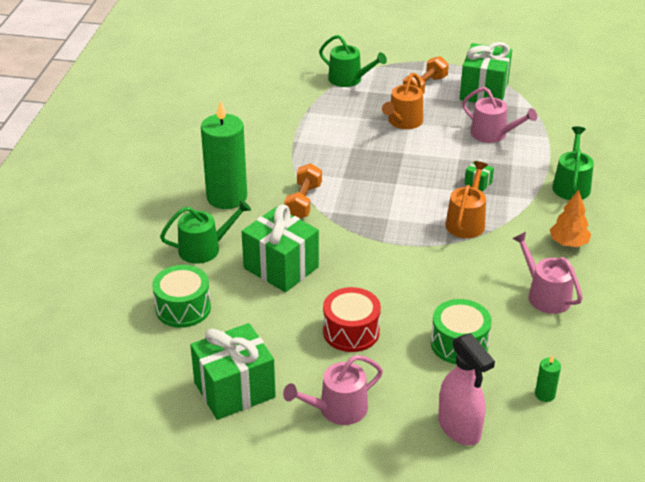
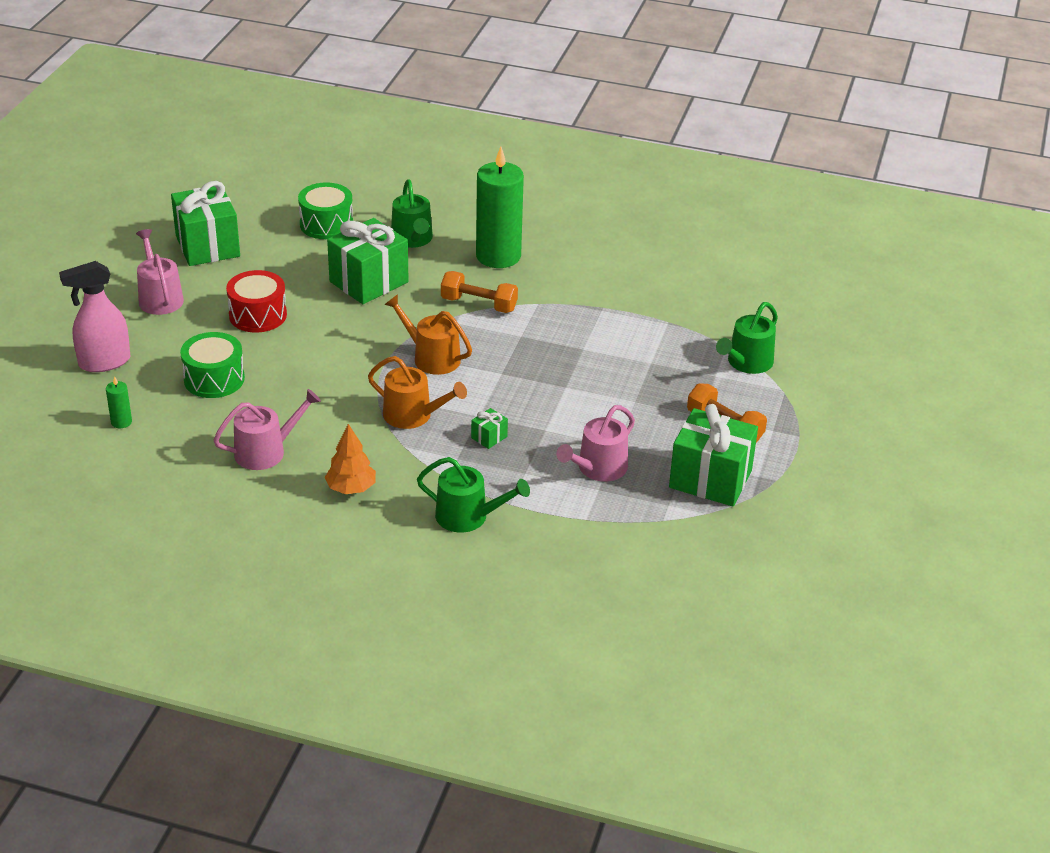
camera: 95 degrees right, 0 degrees up
orange watering can [382,73,423,129] -> orange watering can moved to [384,294,472,375]

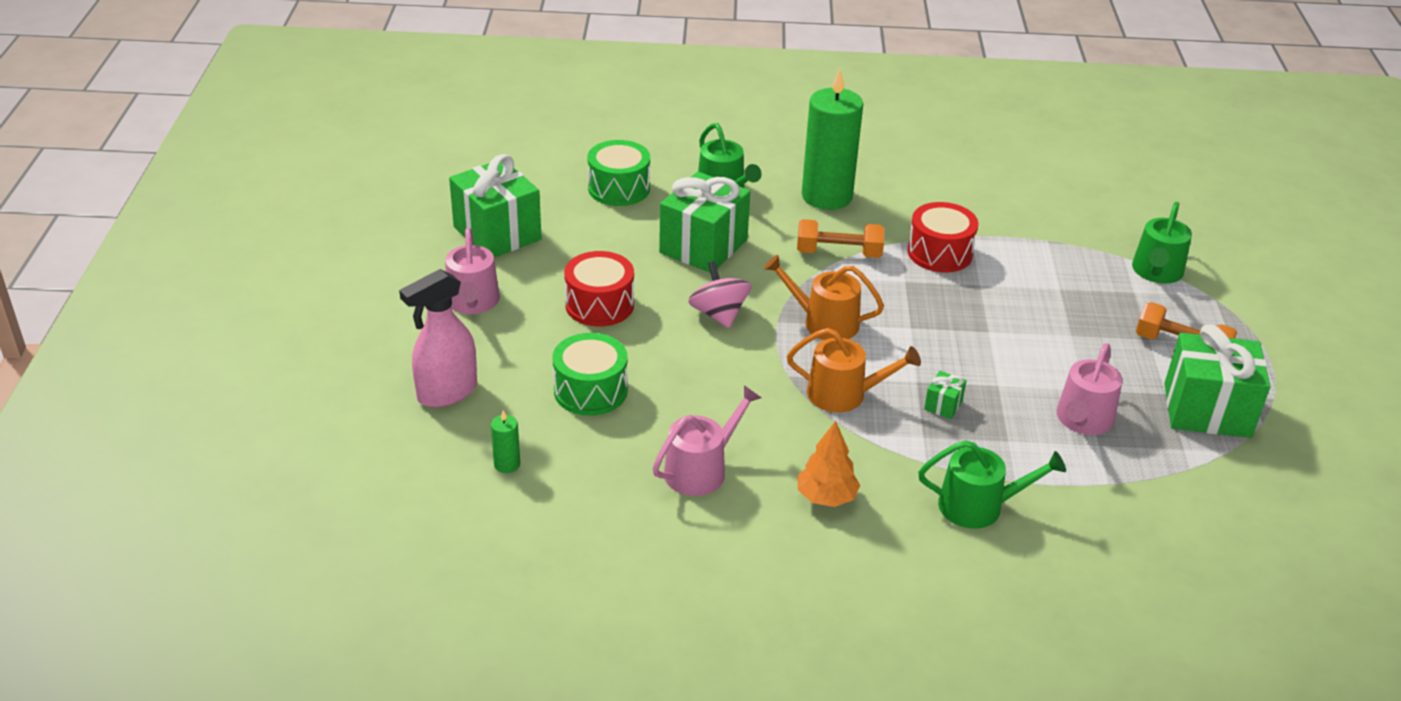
camera: 15 degrees left, 0 degrees up
pink watering can [136,229,184,315] -> pink watering can turned 150 degrees counterclockwise [445,227,500,314]
none -> pink spinning top [688,261,751,328]
none -> red drum [908,202,978,272]

